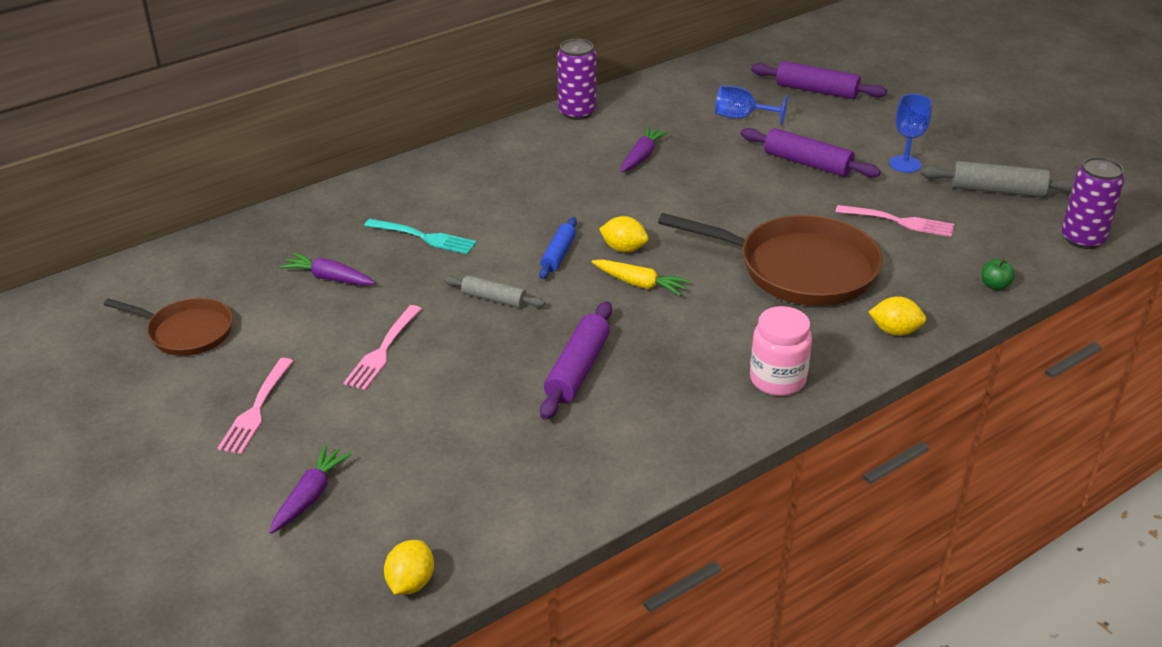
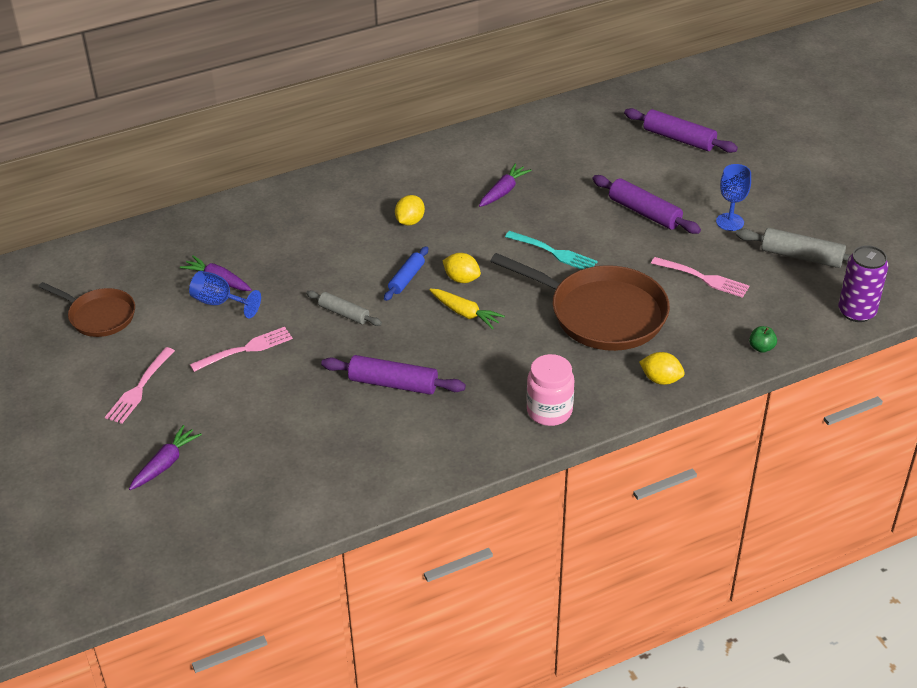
camera: 10 degrees right, 5 degrees up
pink fork [344,305,421,390] -> pink fork turned 150 degrees counterclockwise [190,327,293,372]
turquoise fork [364,219,477,254] -> turquoise fork moved to [505,231,597,270]
yellow lemon [384,540,434,595] -> yellow lemon moved to [395,195,425,226]
purple rolling pin [540,301,612,420] -> purple rolling pin turned 75 degrees clockwise [321,355,466,395]
purple can [557,39,596,120] -> none
blue goblet [715,86,788,126] -> blue goblet moved to [189,271,261,319]

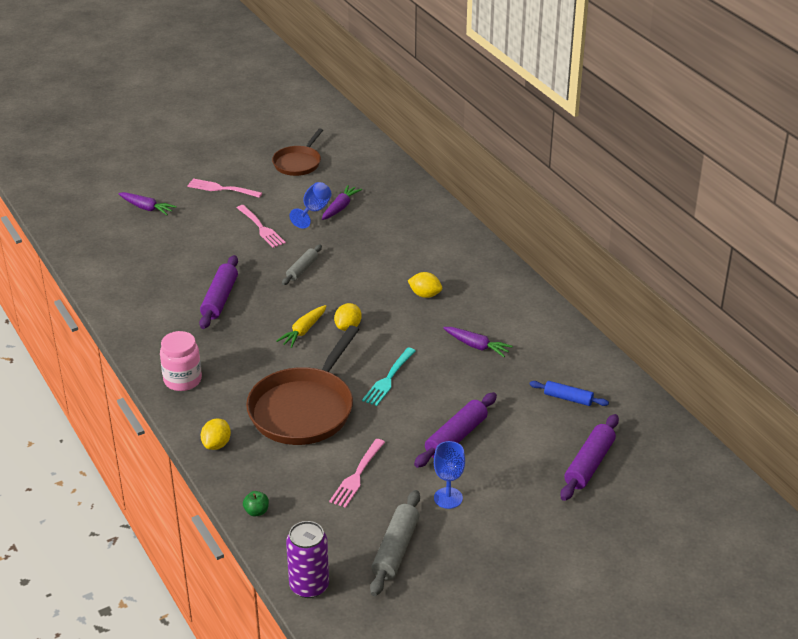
camera: 85 degrees right, 5 degrees down
blue rolling pin [384,246,428,301] -> blue rolling pin moved to [529,381,609,406]

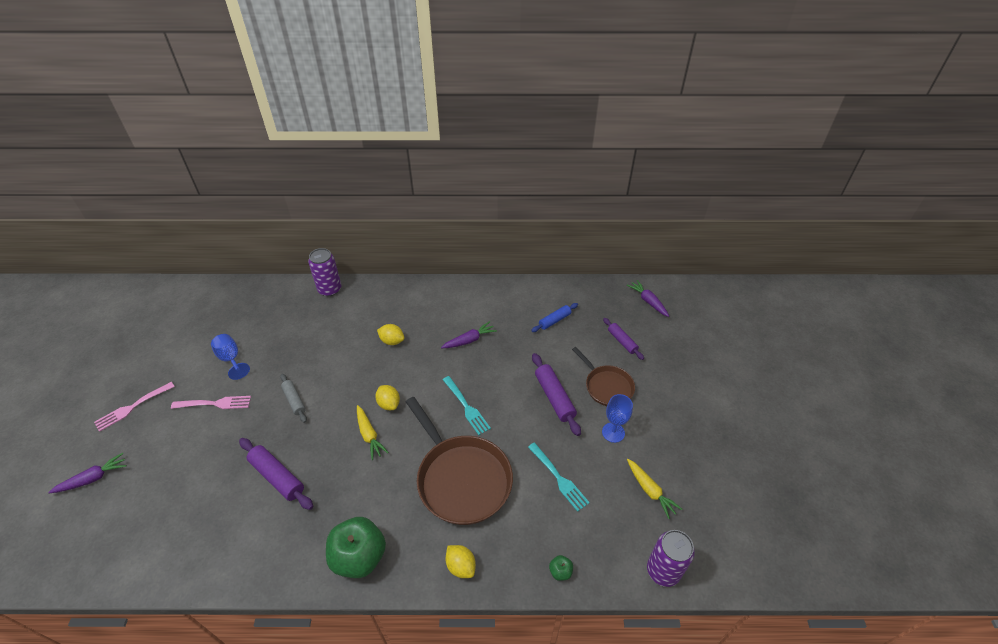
camera: 60 degrees left, 10 degrees up
pink jar [160,331,202,391] -> green apple [326,517,386,578]
brown pan [272,128,323,176] -> brown pan moved to [572,347,635,406]
purple carrot [322,185,362,220] -> purple carrot moved to [627,280,669,317]
pink fork [329,439,385,508] -> turquoise fork [528,443,590,512]
grey rolling pin [370,490,420,596] -> yellow carrot [627,459,682,519]
yellow lemon [408,272,442,298] -> yellow lemon turned 60 degrees clockwise [377,324,404,345]
purple rolling pin [560,414,619,501] -> purple rolling pin [603,318,644,360], size x0.64
none -> purple can [308,248,341,296]

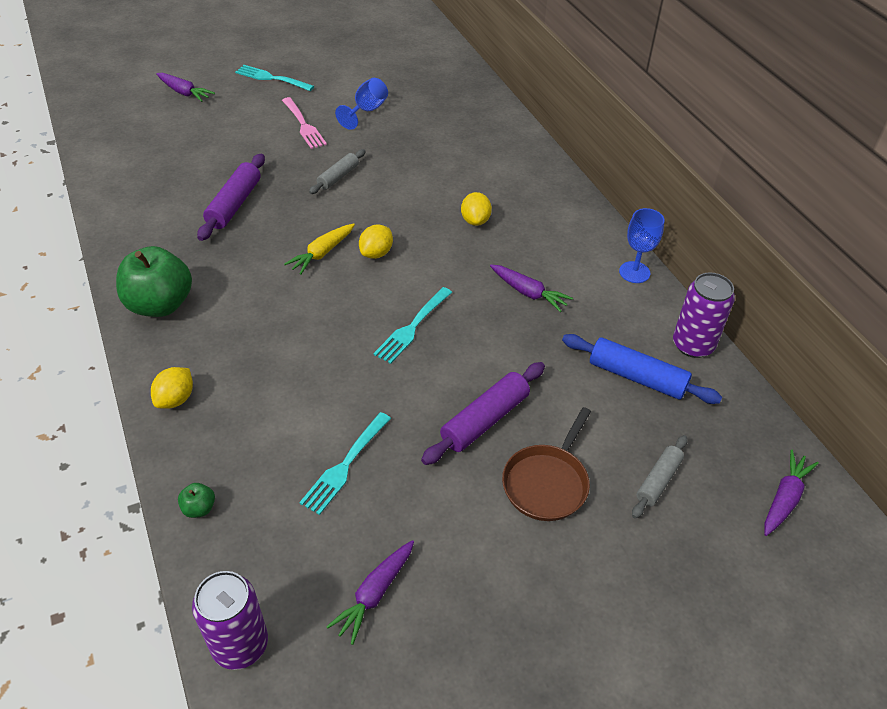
camera: 65 degrees right, 0 degrees up
pink fork [94,382,175,432] -> turquoise fork [235,65,314,91]
purple can [308,248,341,296] -> purple can moved to [673,272,735,358]
brown pan [406,397,513,525] -> none
blue rolling pin [531,303,578,332] -> blue rolling pin [562,334,722,404], size x1.56
blue goblet [602,394,633,443] -> blue goblet moved to [619,208,664,283]
purple rolling pin [603,318,644,360] -> grey rolling pin [632,435,688,519]
yellow carrot [627,459,682,519] -> purple carrot [326,540,414,645]

